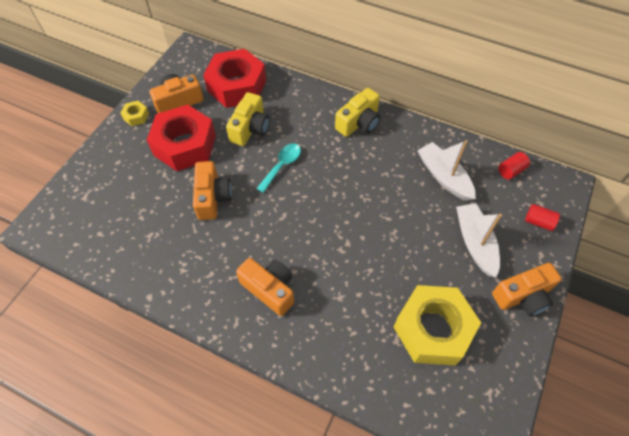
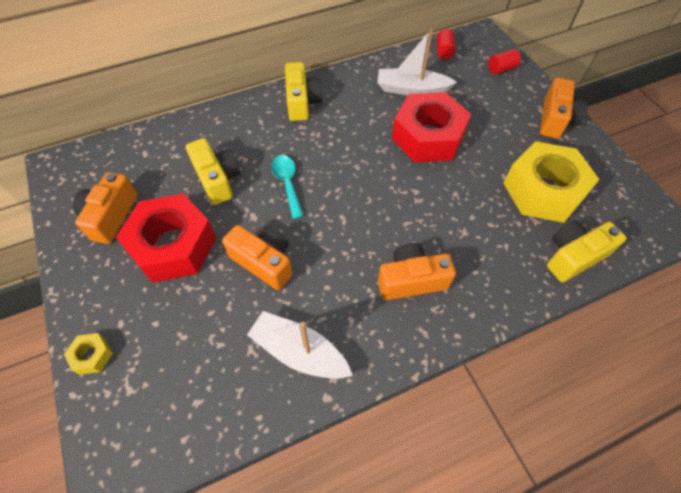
camera: 50 degrees left, 0 degrees up
yellow nut [121,101,149,126] -> yellow nut moved to [64,333,113,375]
red nut [203,49,266,108] -> red nut moved to [392,92,471,162]
white boat [456,203,502,277] -> white boat moved to [247,311,353,379]
none -> yellow camera [547,220,627,282]

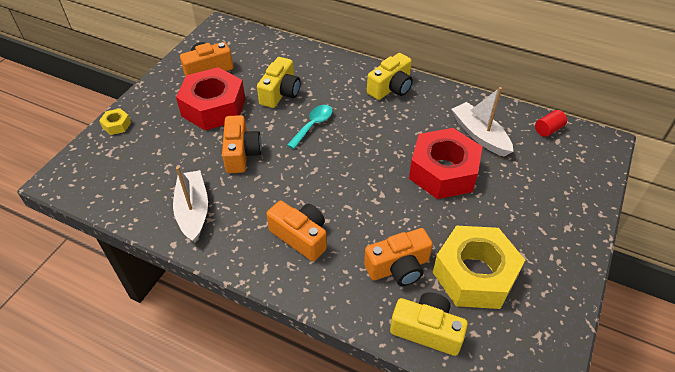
camera: 50 degrees right, 10 degrees down
red cylinder [488,49,521,74] -> none
orange camera [540,78,588,139] -> orange camera moved to [364,228,433,286]

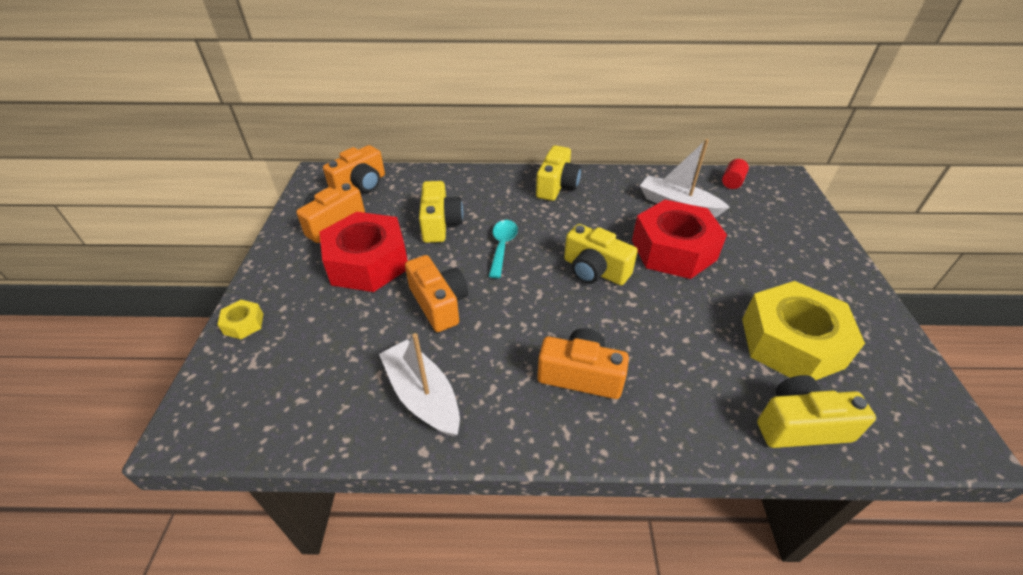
camera: 25 degrees left, 5 degrees down
orange camera [364,228,433,286] -> orange camera moved to [323,145,385,192]
none -> yellow camera [564,224,638,285]

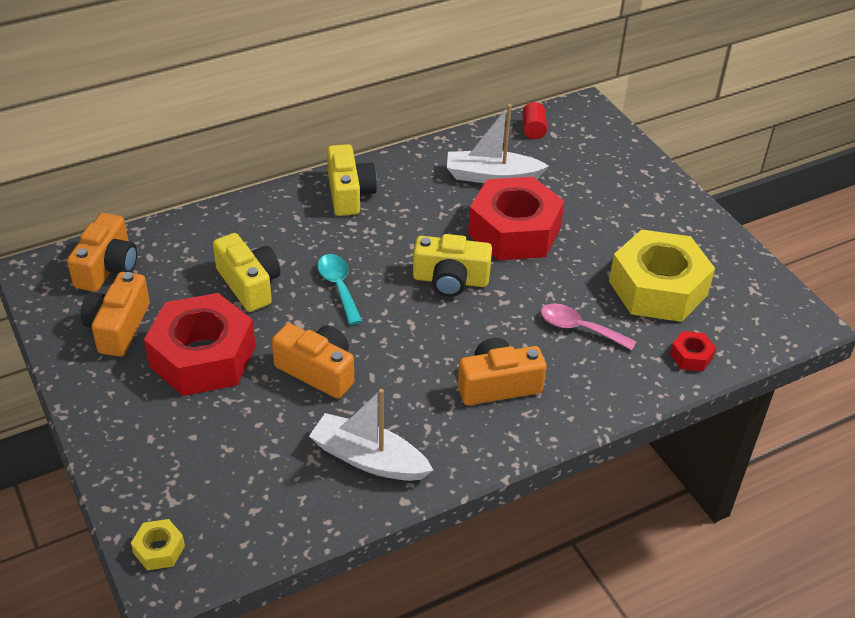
camera: 30 degrees left, 0 degrees up
yellow nut [217,300,263,339] -> yellow nut moved to [131,519,185,570]
yellow camera [757,375,876,448] -> red nut [670,331,716,371]
none -> pink spoon [540,303,637,350]

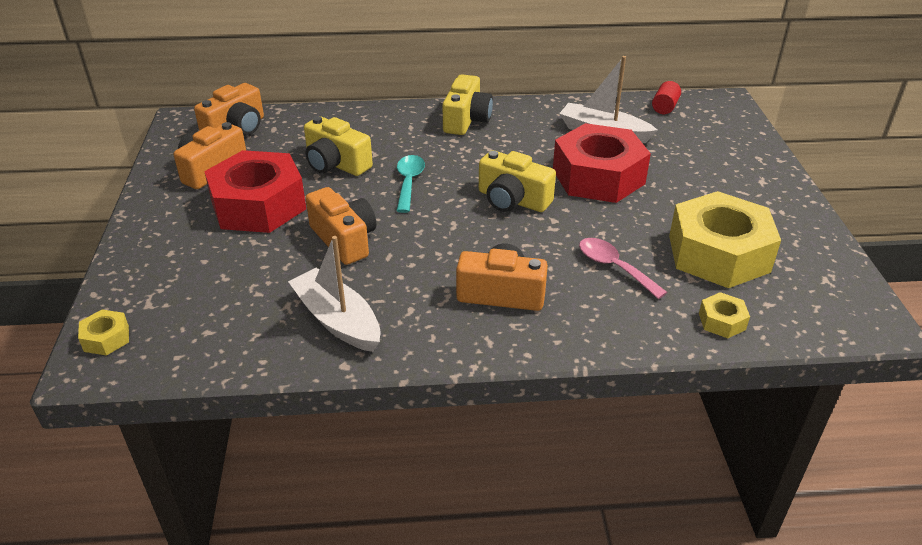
camera: 25 degrees right, 5 degrees down
yellow camera [213,233,280,312] -> yellow camera turned 135 degrees clockwise [304,116,373,176]
red nut [670,331,716,371] -> yellow nut [699,292,750,338]

